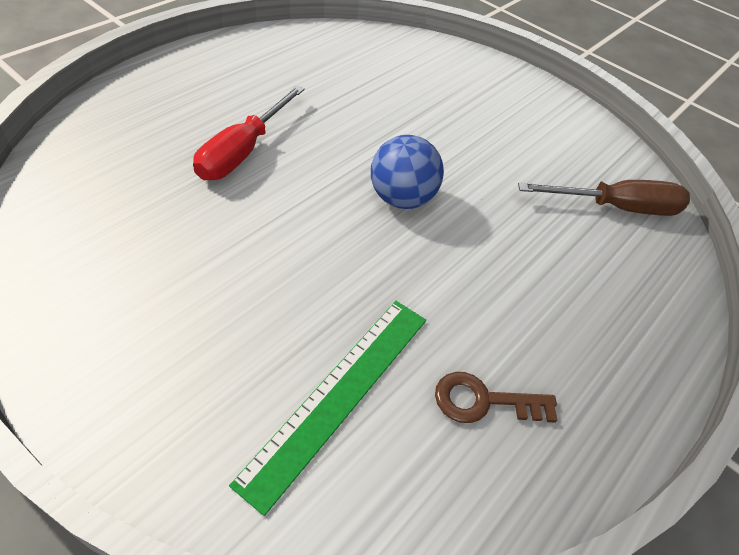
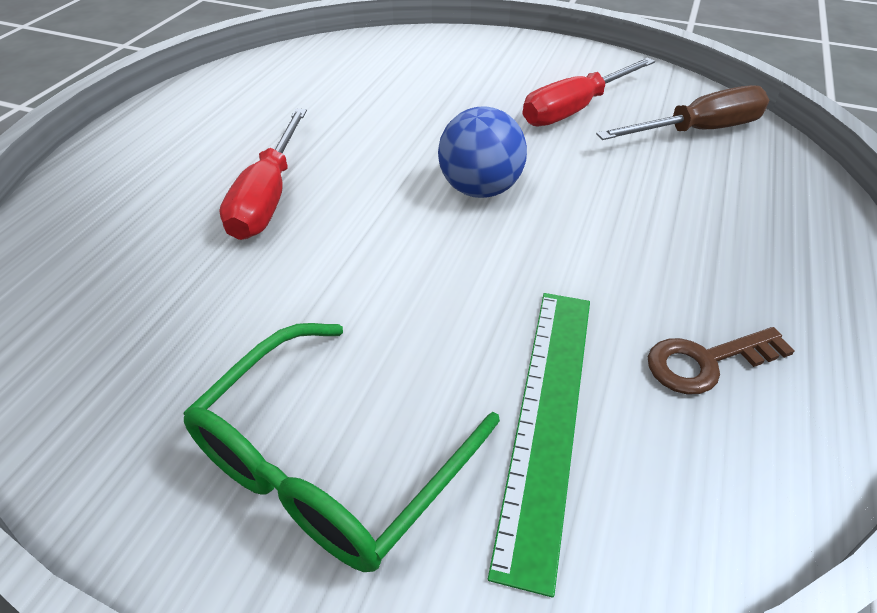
camera: 15 degrees left, 5 degrees down
none -> green glasses [183,323,500,572]
none -> red screwdriver [523,57,655,126]

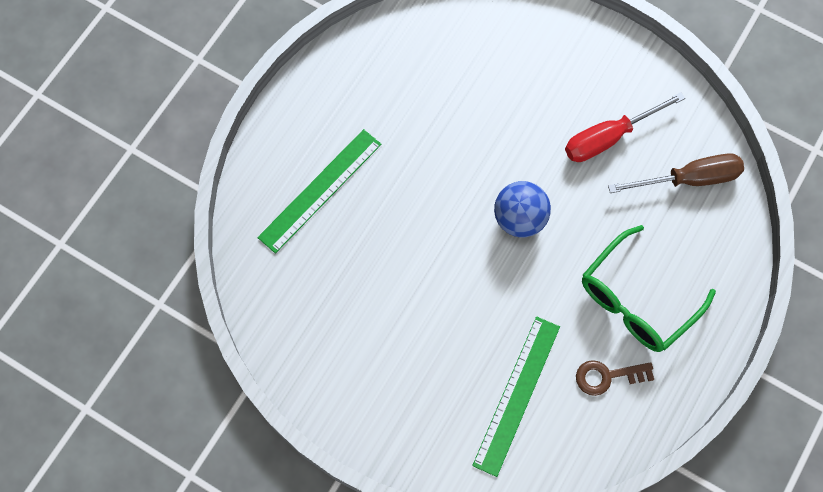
camera: 10 degrees right, 25 degrees up
green glasses [183,323,500,572] -> green glasses moved to [582,225,716,352]
red screwdriver [219,109,307,240] -> none
none -> green ruler [257,129,382,254]

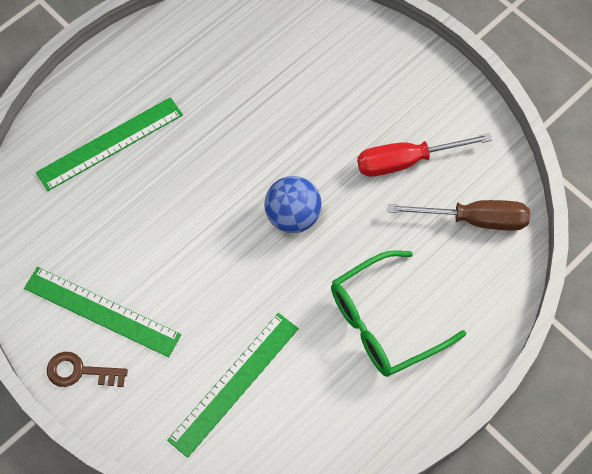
camera: 15 degrees right, 5 degrees down
brown key [576,360,654,396] -> brown key moved to [47,352,128,387]
none -> green ruler [24,267,181,357]

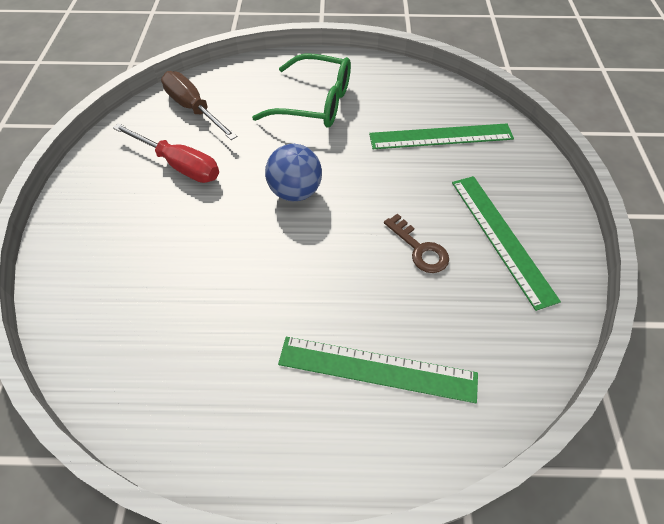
camera: 135 degrees left, 10 degrees down
brown key [47,352,128,387] -> brown key moved to [384,214,449,273]

